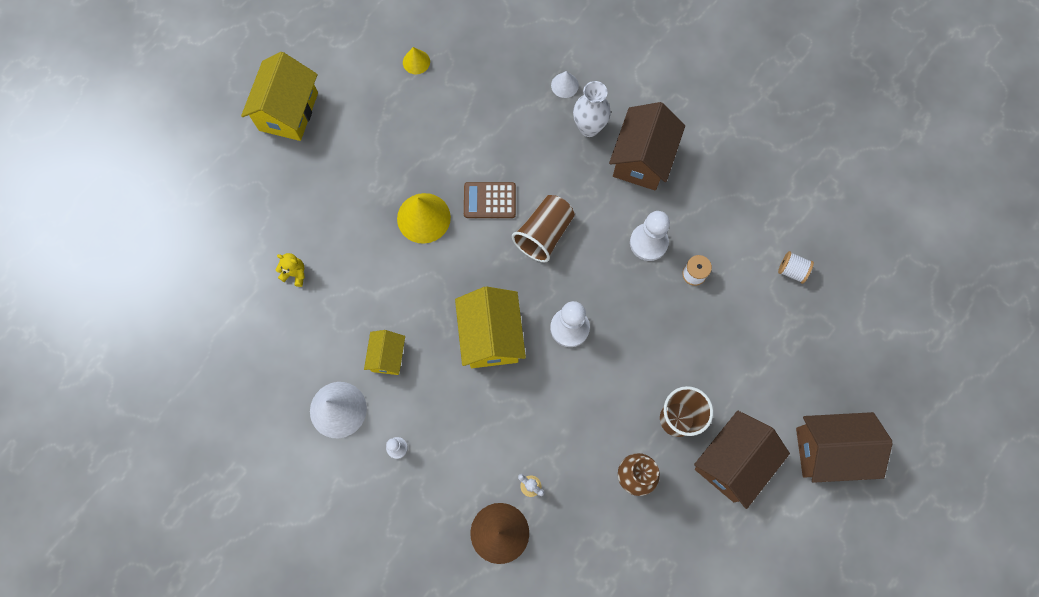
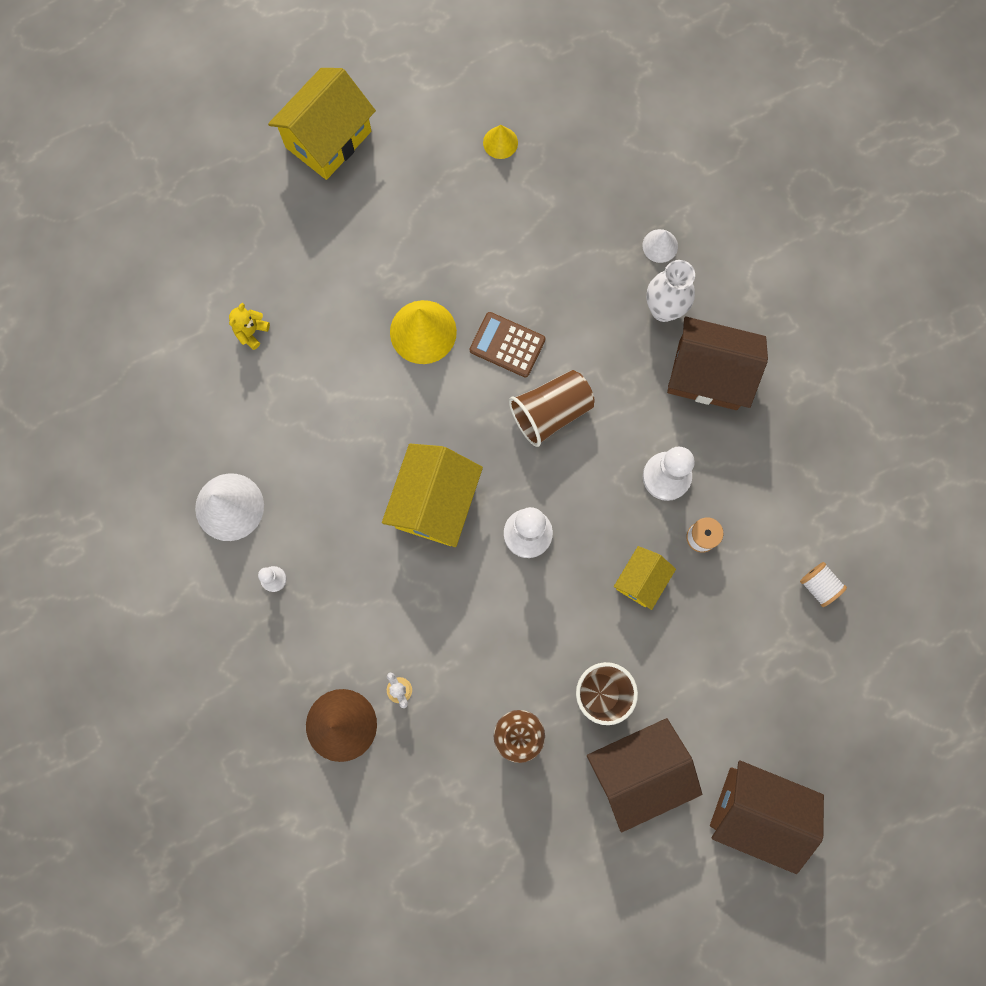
camera: 25 degrees right, 5 degrees up
yellow teddy bear [276,253,305,287] -> yellow teddy bear turned 105 degrees counterclockwise [229,303,270,350]
yellow house [364,330,405,375] -> yellow house moved to [614,546,676,610]
brown house [609,102,685,191] -> brown house turned 60 degrees clockwise [667,317,768,410]

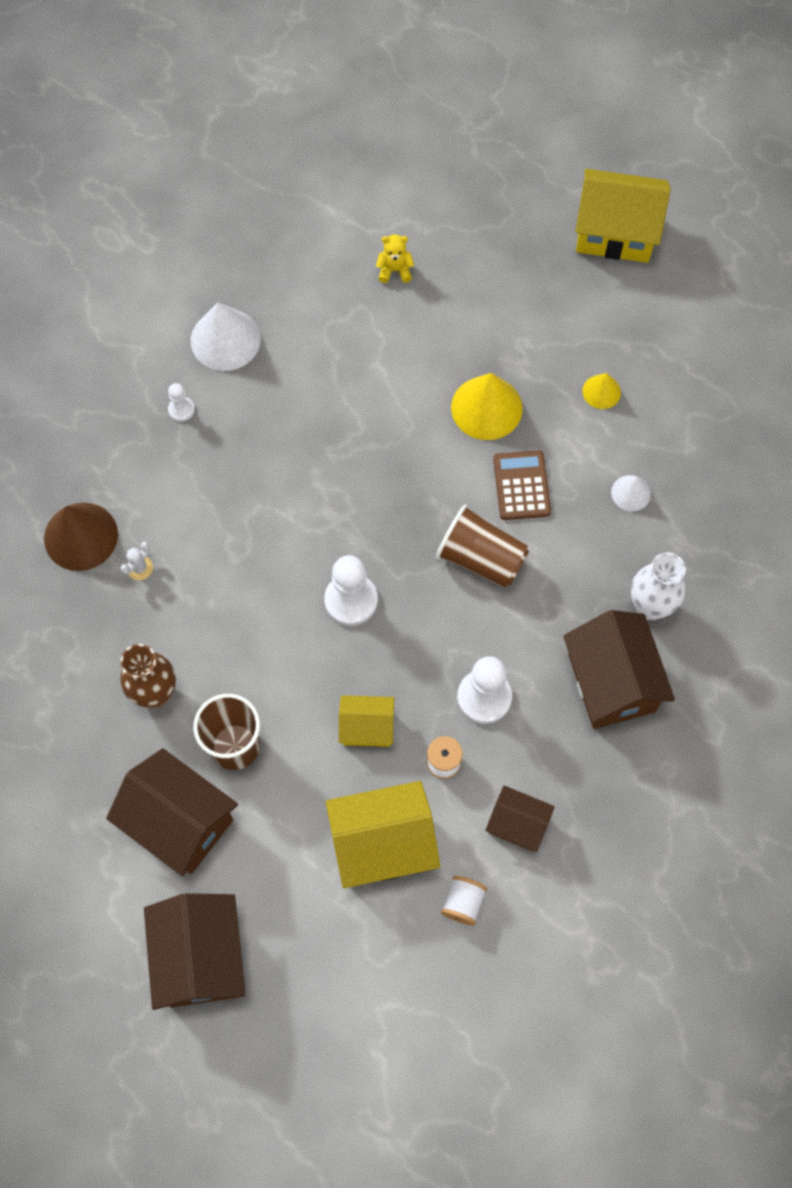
camera: 60 degrees right, 10 degrees down
yellow house [382,444,483,547] -> yellow house moved to [326,781,440,888]
yellow cone [483,125,518,159] -> yellow cone moved to [582,373,621,409]
white cone [642,229,678,263] -> white cone moved to [611,475,651,511]
none -> brown house [486,786,555,852]

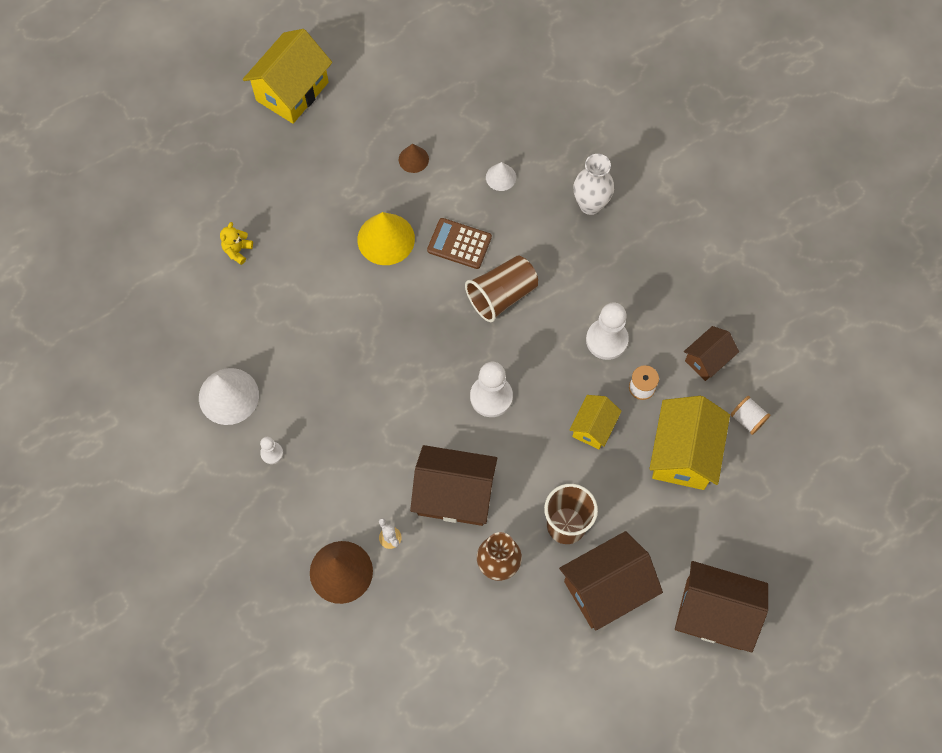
camera: 65 degrees left, 0 degrees up
brown house [563,610,675,729] -> brown house moved to [410,445,497,526]
yellow cone [582,373,621,409] -> brown cone [399,144,429,173]

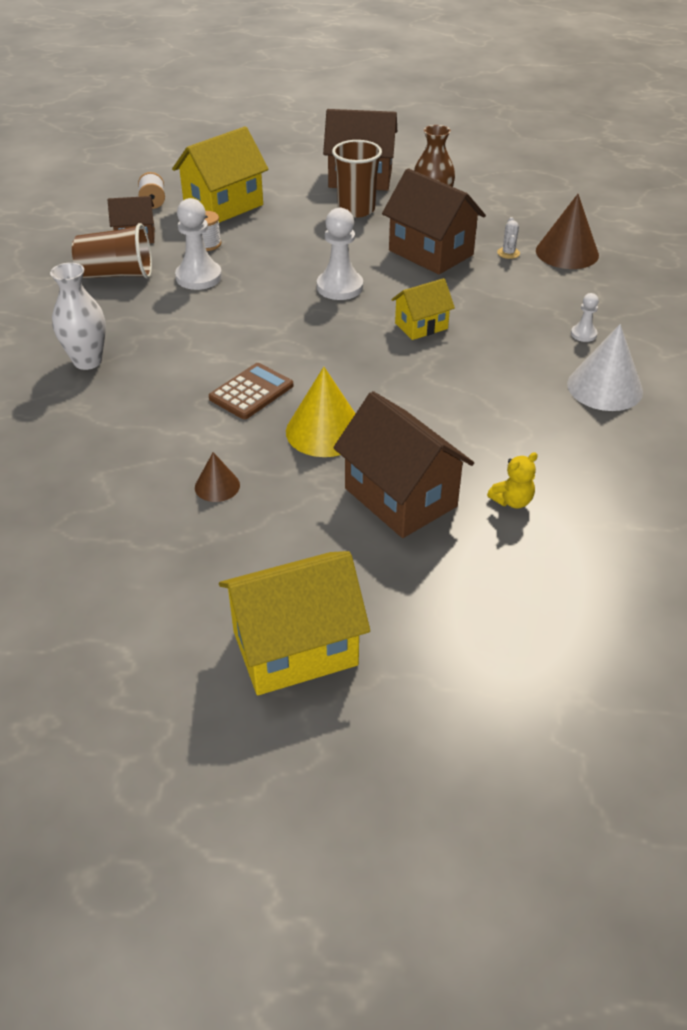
camera: 145 degrees left, 25 degrees down
brown calculator [427,218,492,269] -> brown calculator turned 105 degrees counterclockwise [209,363,293,419]
brown cup [465,256,538,322] -> brown cup moved to [72,223,152,278]
white cone [486,162,516,191] -> none
yellow house [569,395,622,449] -> yellow house moved to [391,278,455,340]
brown house [675,561,768,652] -> brown house moved to [333,391,474,538]

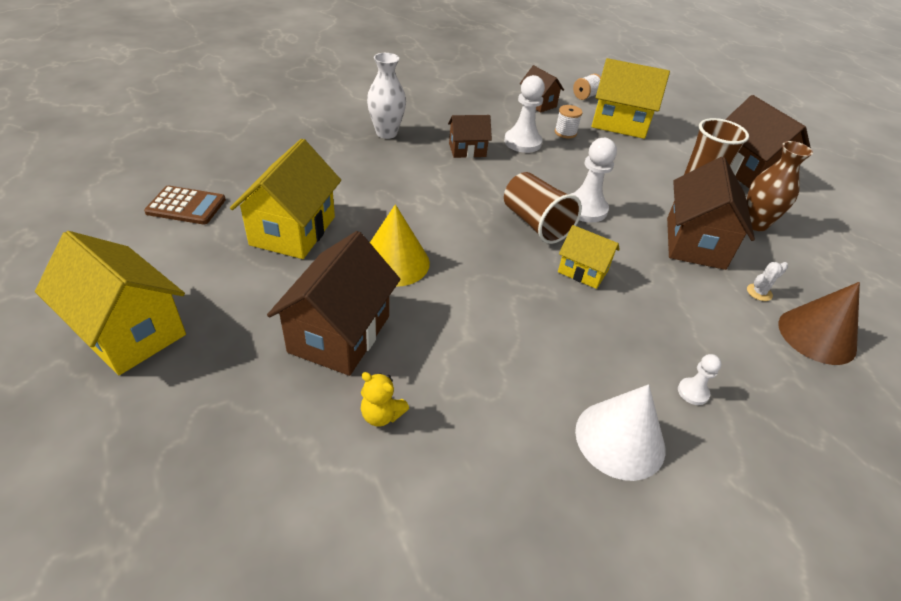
camera: 55 degrees right, 0 degrees up
brown cup [72,223,152,278] -> brown cup moved to [504,172,582,244]
brown cone [195,452,240,502] -> yellow house [230,139,341,259]
brown calculator [209,363,293,419] -> brown calculator moved to [144,186,226,225]
none -> brown house [448,115,492,158]

